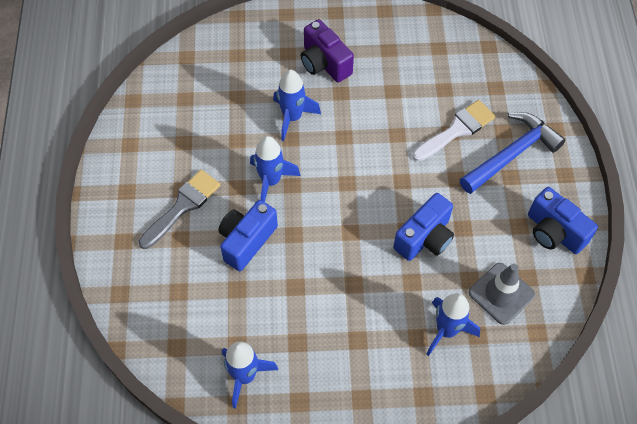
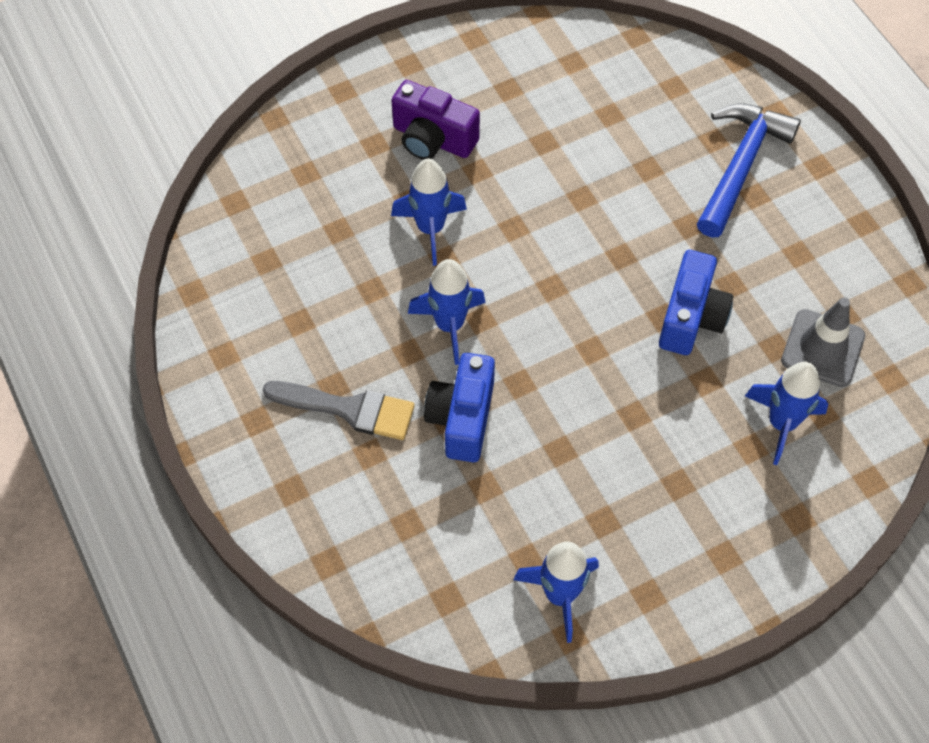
camera: 25 degrees left, 0 degrees up
grey brush [139,170,220,249] -> grey brush turned 90 degrees clockwise [262,381,415,440]
white brush [413,100,496,162] -> none
blue camera [528,187,598,254] -> none

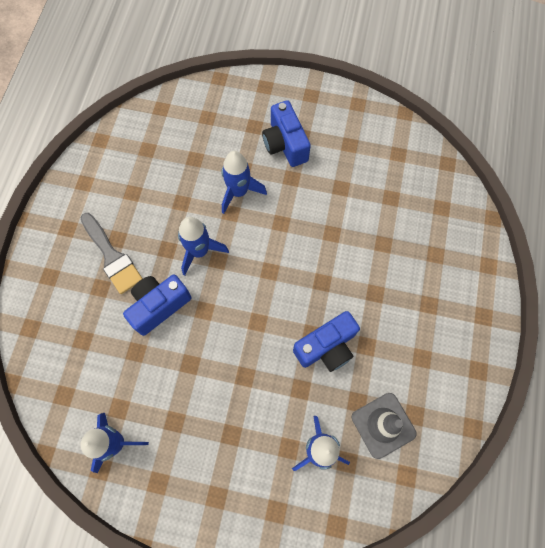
camera: 40 degrees right, 10 degrees up
purple camera [391,80,480,160] -> blue camera [262,100,311,167]
blue hammer [697,104,801,237] -> none

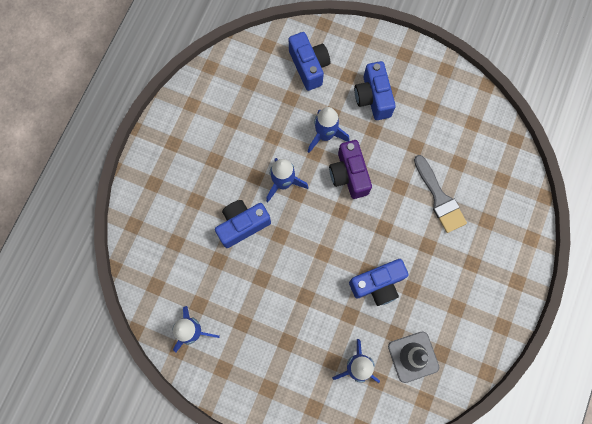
camera: 10 degrees right, 5 degrees up
grey brush [81,213,143,294] -> grey brush moved to [414,155,467,233]
none -> blue camera [289,32,330,91]
none -> purple camera [329,140,372,199]

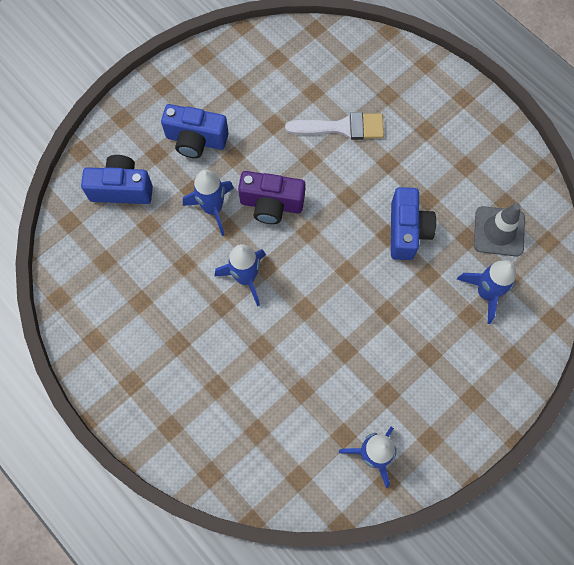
camera: 65 degrees left, 5 degrees down
blue camera [215,200,271,248] -> none
grey brush [414,155,467,233] -> white brush [285,112,384,140]

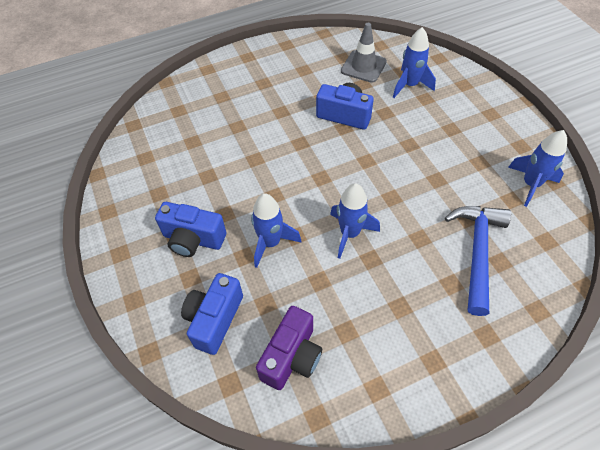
camera: 70 degrees left, 15 degrees down
blue camera [161,104,229,158] -> blue camera turned 75 degrees clockwise [155,202,226,257]
purple camera [238,171,305,224] -> purple camera moved to [256,306,322,390]
white brush [285,112,384,140] -> none
none -> blue hammer [445,206,511,316]

